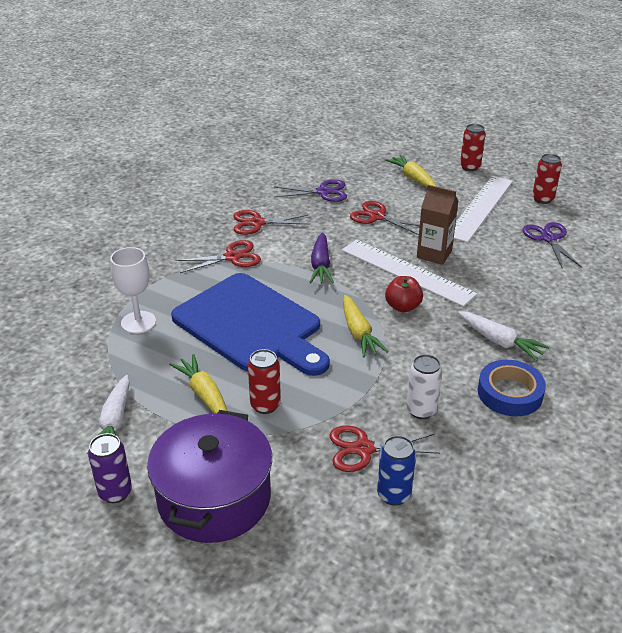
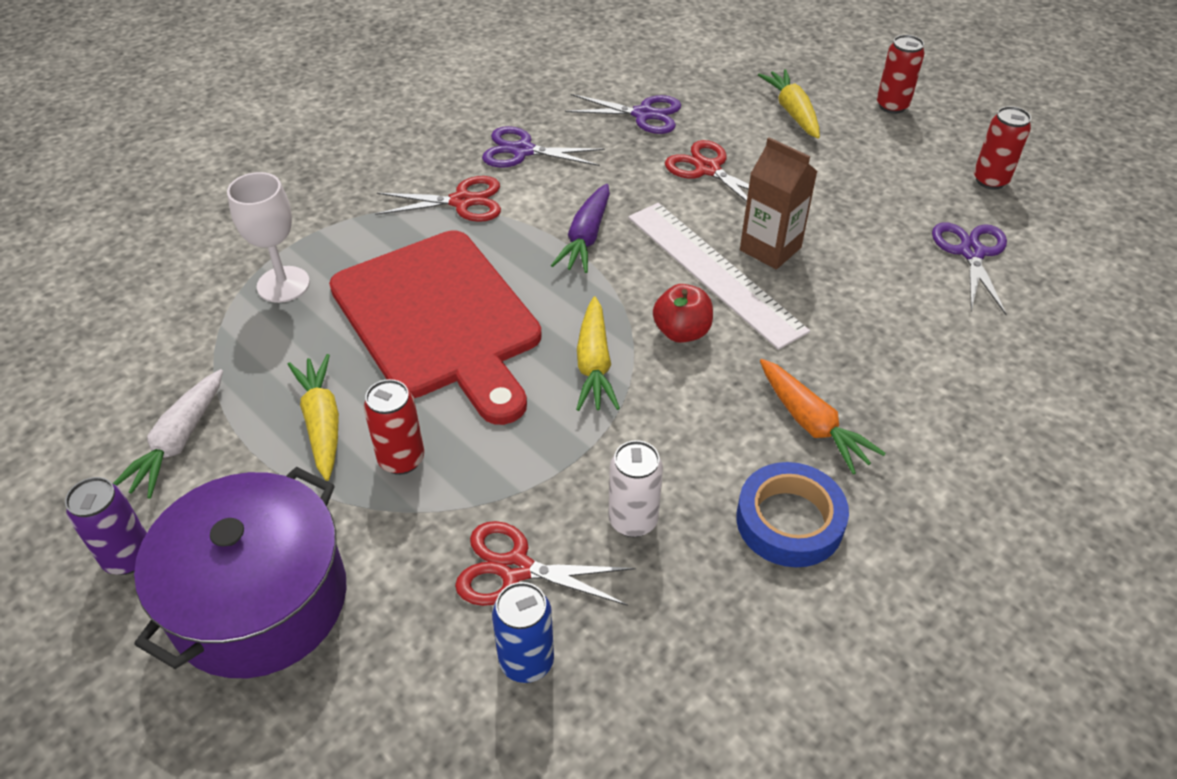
camera: 15 degrees right, 10 degrees up
blue cutting board [171,273,330,376] -> red cutting board [329,230,542,425]
red scissors [233,210,311,235] -> purple scissors [482,126,605,168]
white ruler [454,176,513,243] -> none
white carrot [458,311,549,361] -> orange carrot [760,359,886,474]

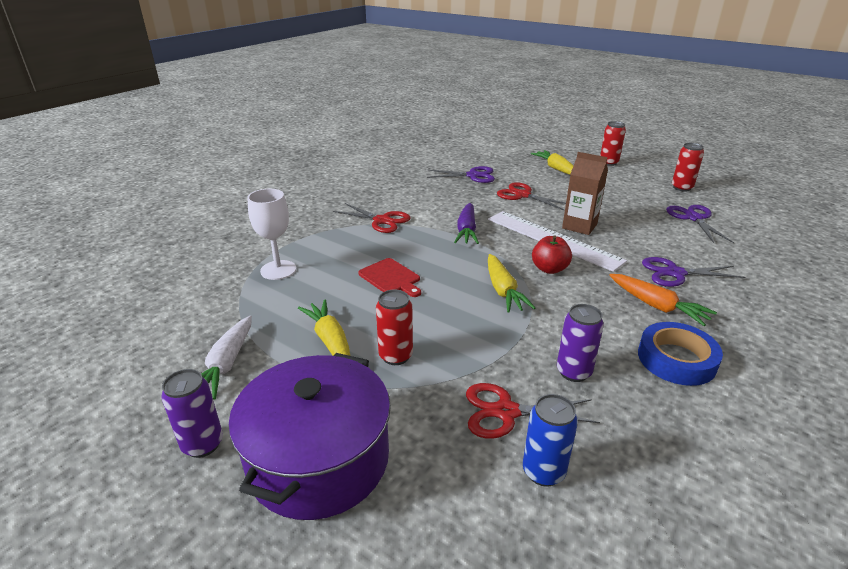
camera: 10 degrees left, 15 degrees down
red cutting board [329,230,542,425] -> red cutting board [358,258,421,297], size x0.41
red scissors [375,176,501,222] -> red scissors turned 45 degrees clockwise [333,203,411,233]
purple scissors [482,126,605,168] -> purple scissors moved to [642,257,745,287]
white can [608,440,663,537] -> purple can [557,304,604,382]

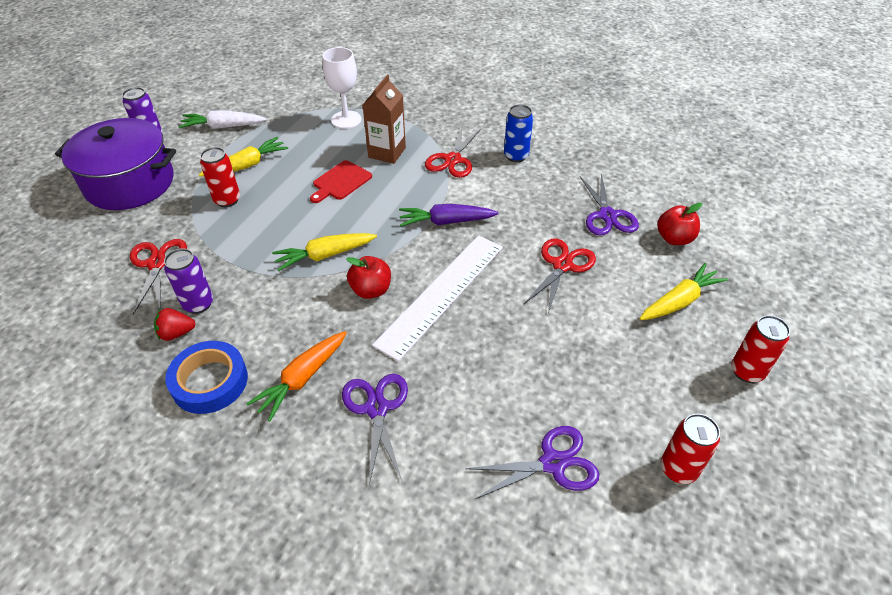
camera: 80 degrees right, 15 degrees up
blue can [523,394,578,487] -> blue can moved to [504,104,533,162]
brown carton [562,152,608,235] -> brown carton moved to [363,75,406,164]
none -> red strawberry [154,308,196,341]
none -> red apple [657,203,702,245]

